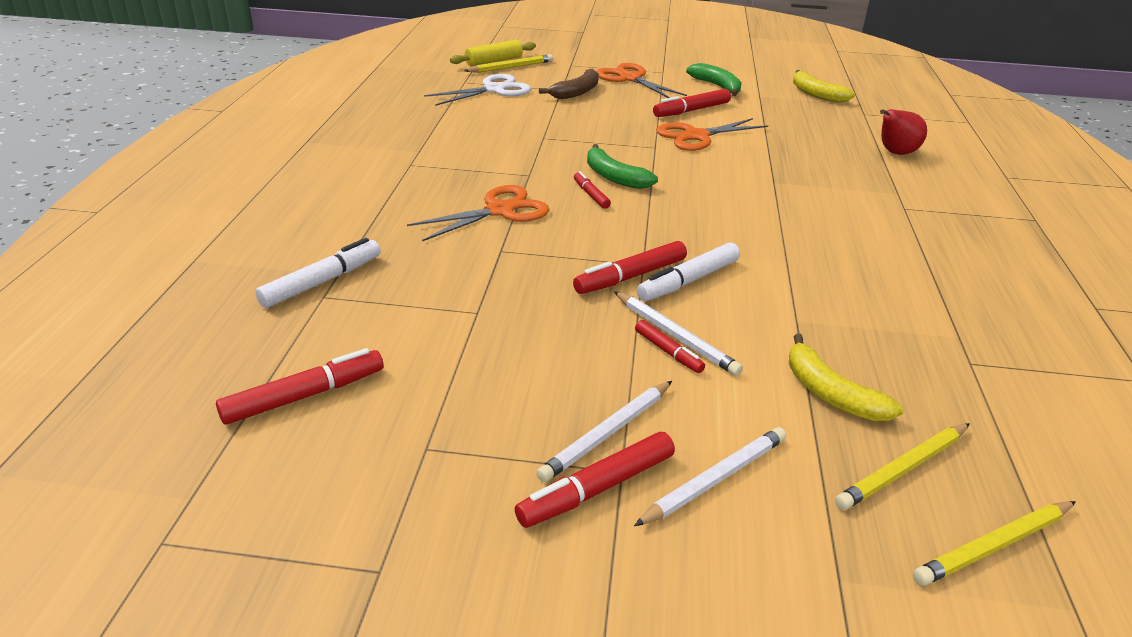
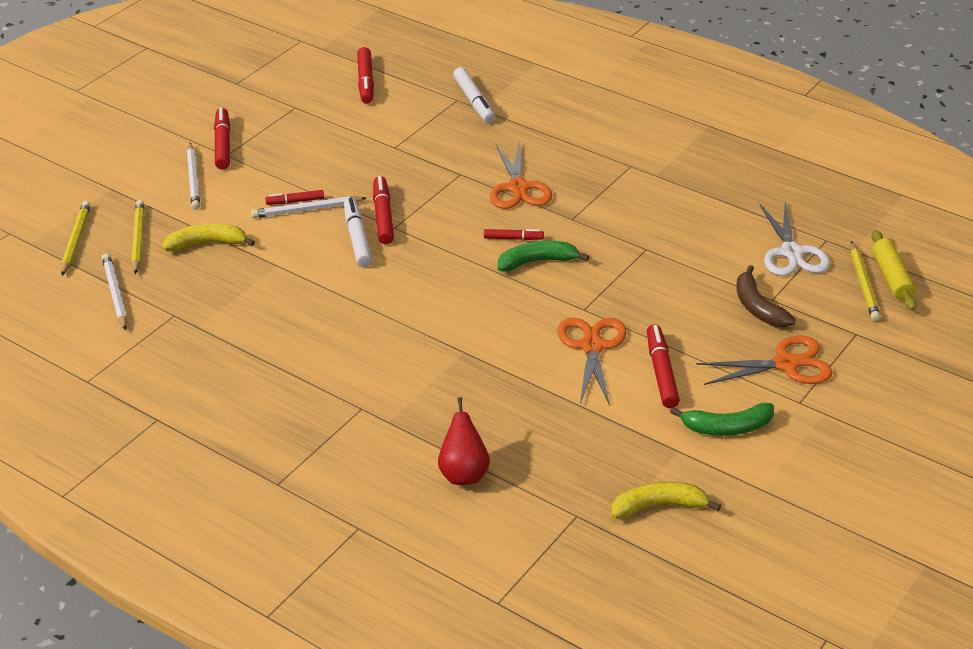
camera: 120 degrees right, 5 degrees up
white pencil [536,381,672,482] -> white pencil moved to [102,253,127,330]

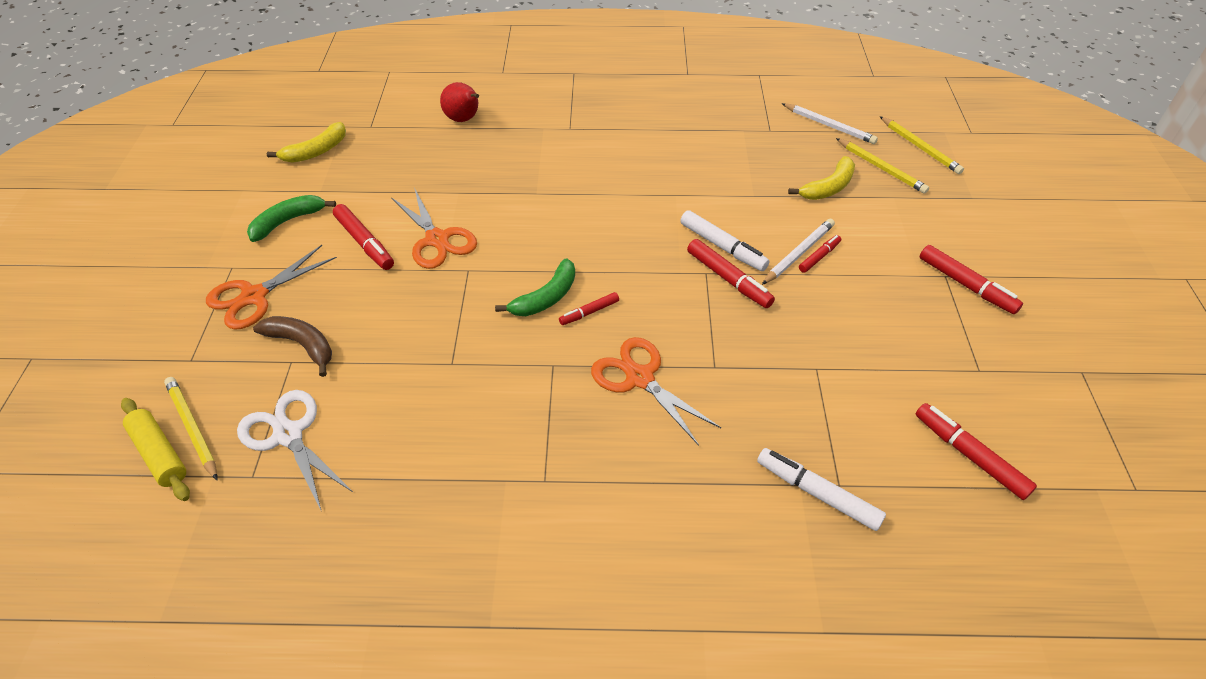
camera: 145 degrees right, 10 degrees up
white pencil [187,143,200,210] -> none

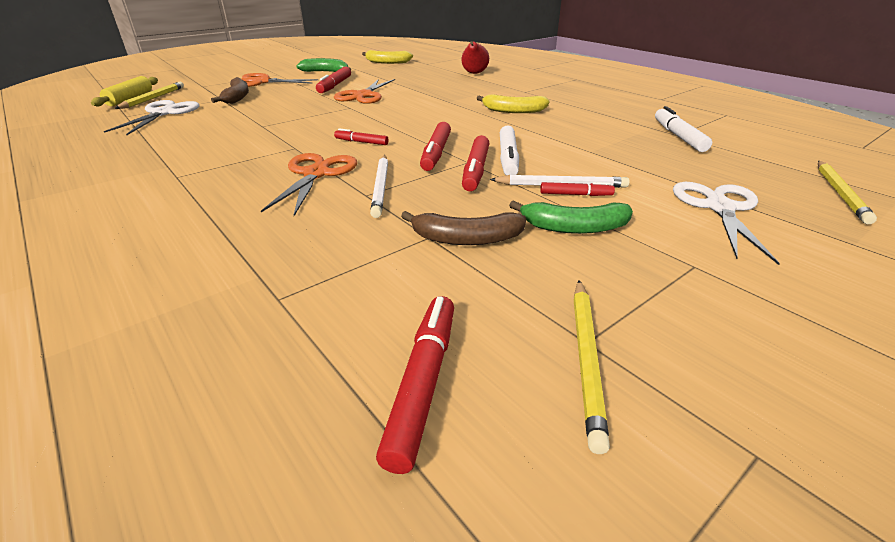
camera: 50 degrees right, 15 degrees down
green banana [495,258,575,316] -> green banana moved to [509,200,633,234]
white marker [757,448,886,531] -> white marker moved to [655,106,712,152]
white pencil [782,103,878,144] -> white pencil moved to [370,155,388,218]
yellow banana [788,156,855,200] -> yellow banana moved to [477,95,550,113]
yellow pencil [836,138,929,194] -> yellow pencil moved to [574,280,610,454]
red marker [920,245,1023,314] -> red marker moved to [420,122,451,171]
none -> brown banana [401,211,526,245]
none -> white scissors [673,182,780,265]

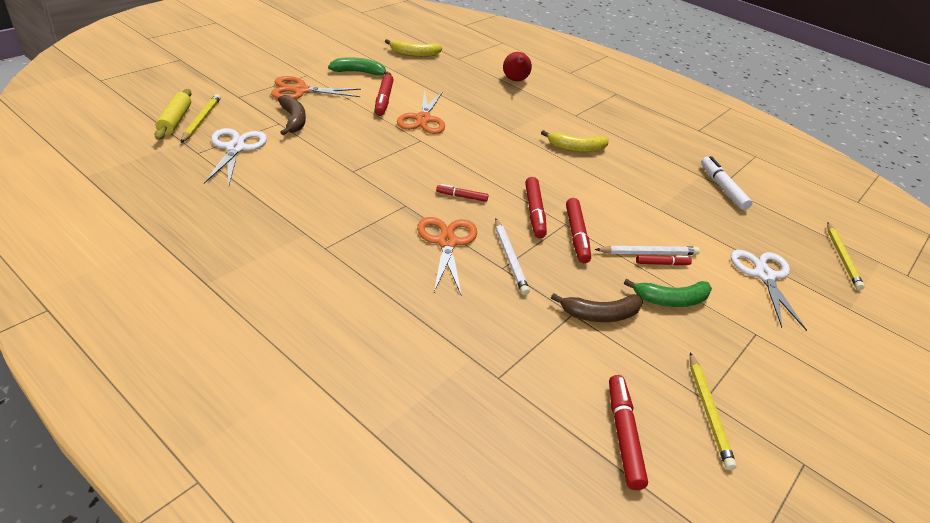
camera: 15 degrees left, 5 degrees up
white marker [500,125,519,175] -> none

